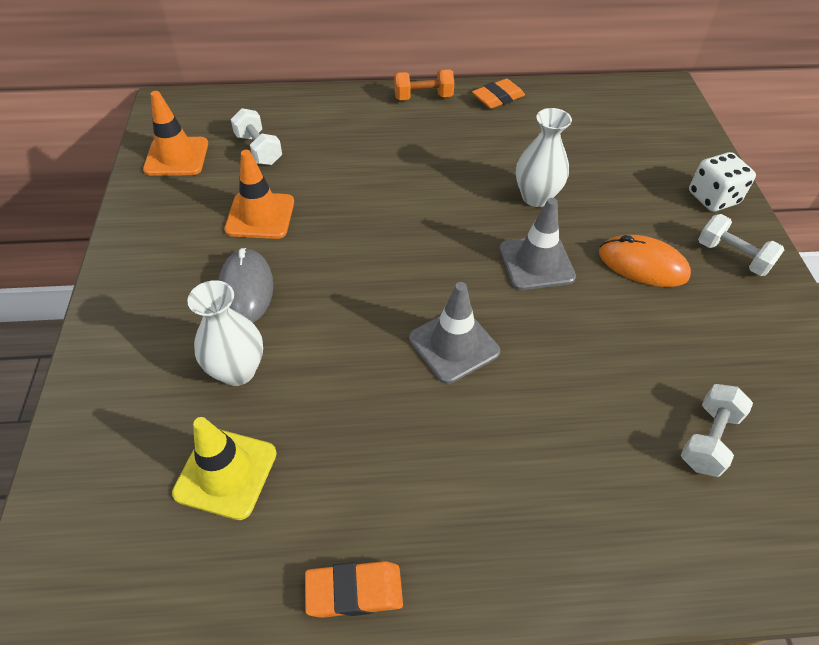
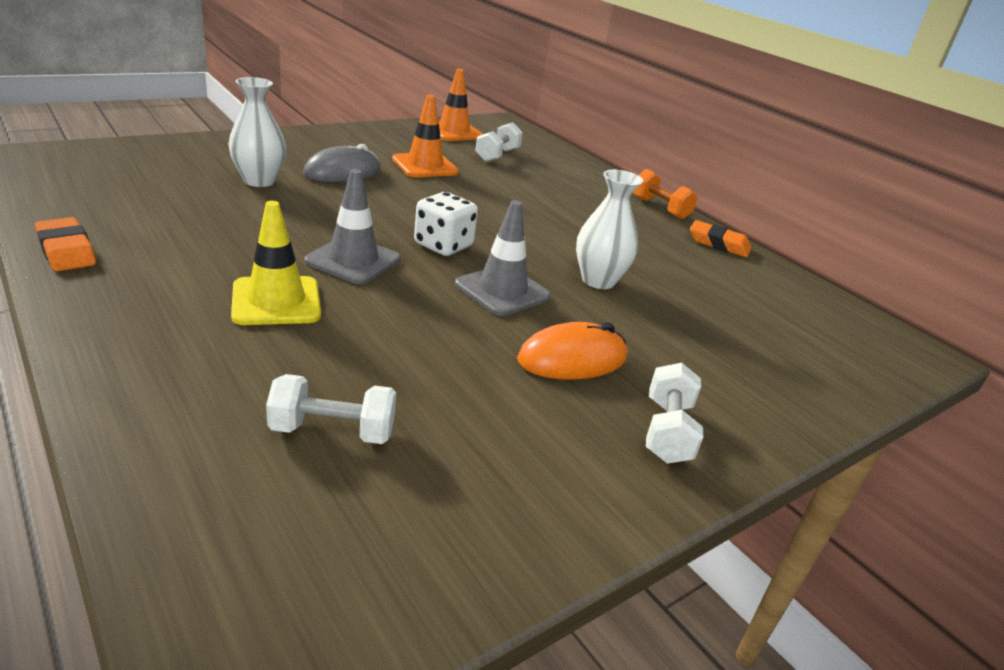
camera: 55 degrees right, 20 degrees down
yellow traffic cone [172,417,277,520] -> yellow traffic cone moved to [231,201,321,325]
orange mouse [599,235,691,287] -> orange mouse turned 75 degrees clockwise [517,322,628,380]
white dice [689,152,756,212] -> white dice moved to [414,192,478,256]

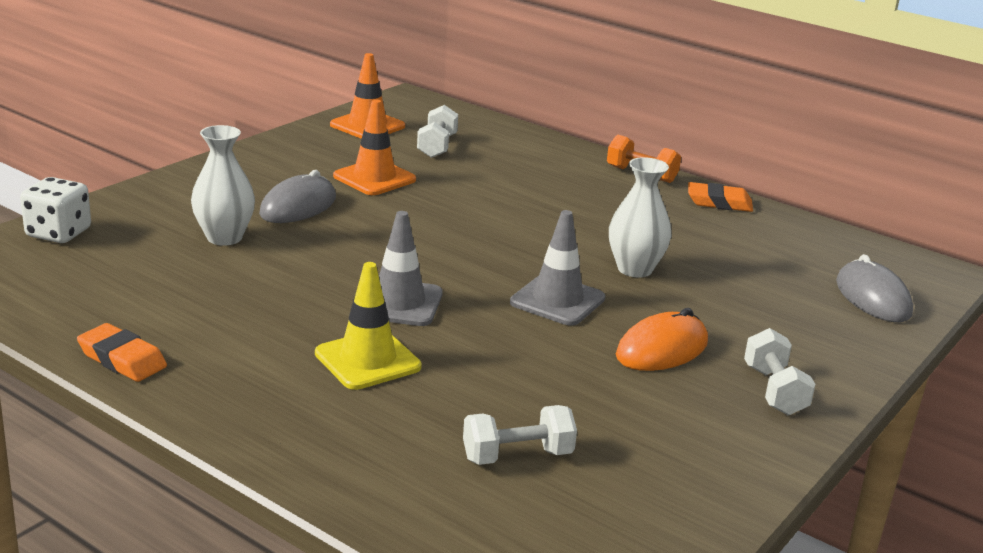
camera: 15 degrees left, 5 degrees down
white dice [414,192,478,256] -> white dice moved to [20,177,91,243]
none -> grey mouse [836,254,913,322]

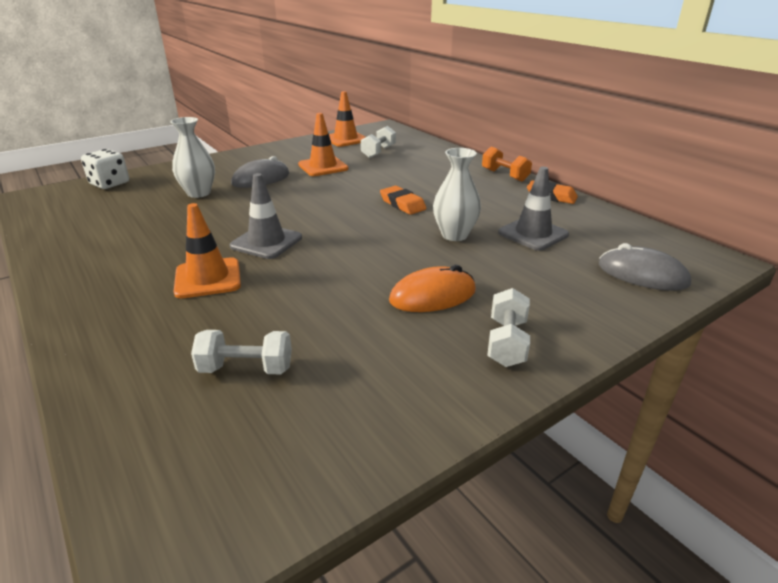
camera: 20 degrees right, 5 degrees up
orange eraser [77,323,167,382] -> orange eraser moved to [380,186,426,215]
yellow traffic cone [315,262,422,390] -> orange traffic cone [174,203,241,299]
grey traffic cone [510,210,605,326] -> grey traffic cone moved to [498,167,569,251]
grey mouse [836,254,913,322] -> grey mouse turned 60 degrees counterclockwise [599,243,691,291]

